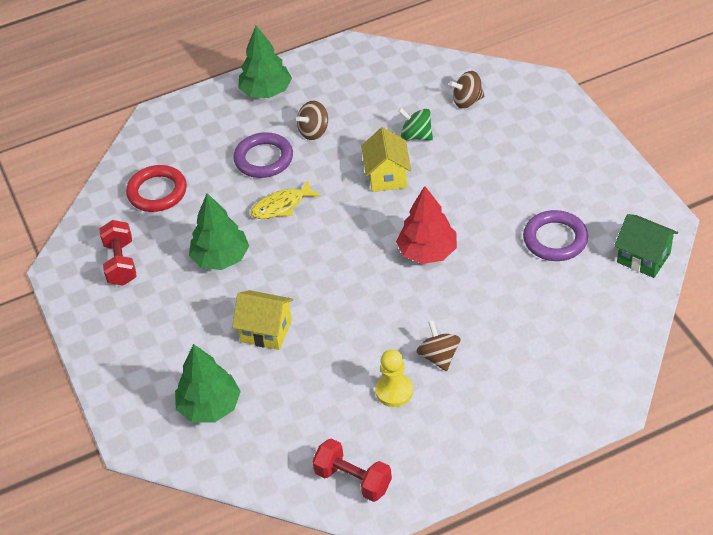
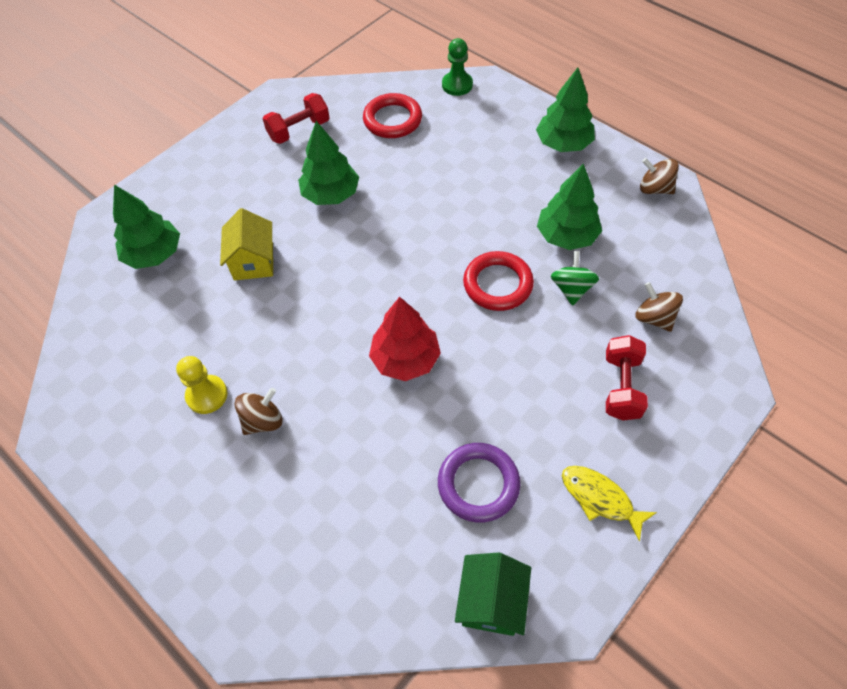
camera: 65 degrees right, 10 degrees up
purple ring [233,132,293,178] -> none
yellow fish [250,180,321,219] -> yellow fish moved to [562,466,657,542]
brown spinning top [296,101,328,140] -> brown spinning top moved to [640,158,679,194]
red dumbbell [312,438,392,502] -> red dumbbell moved to [606,335,648,421]
yellow house [361,127,411,192] -> red ring [463,251,534,311]
none -> green pawn [442,38,473,96]
none -> green tree [537,164,602,250]

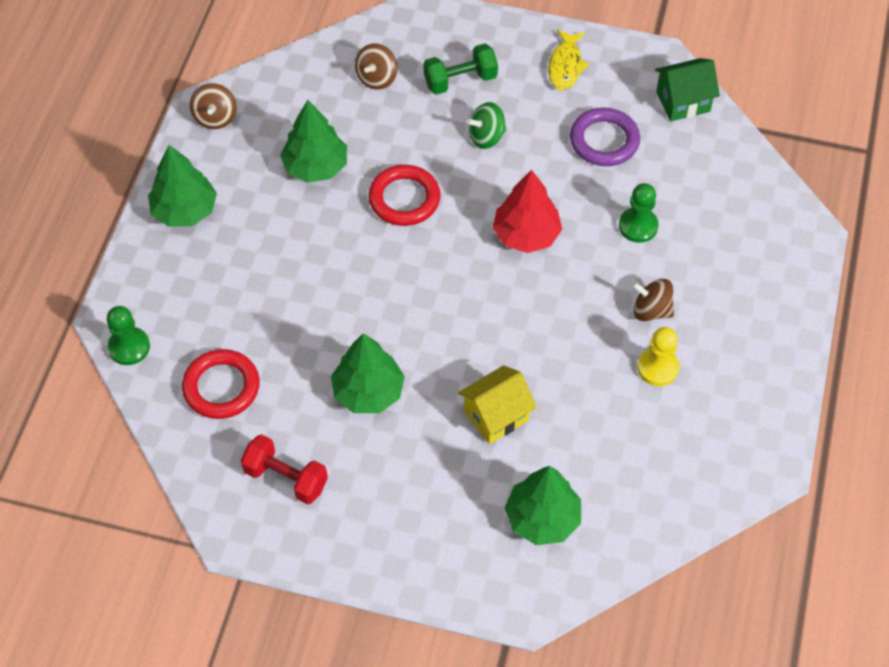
camera: 120 degrees left, 0 degrees up
green spinning top [551,251,599,306] -> green spinning top moved to [466,102,507,149]
red dumbbell [606,335,648,421] -> green dumbbell [424,43,498,95]
none -> green pawn [619,183,659,243]

